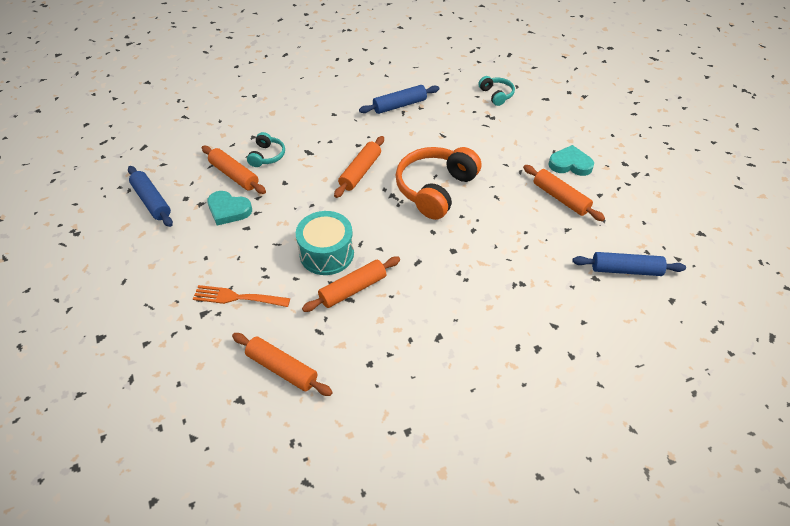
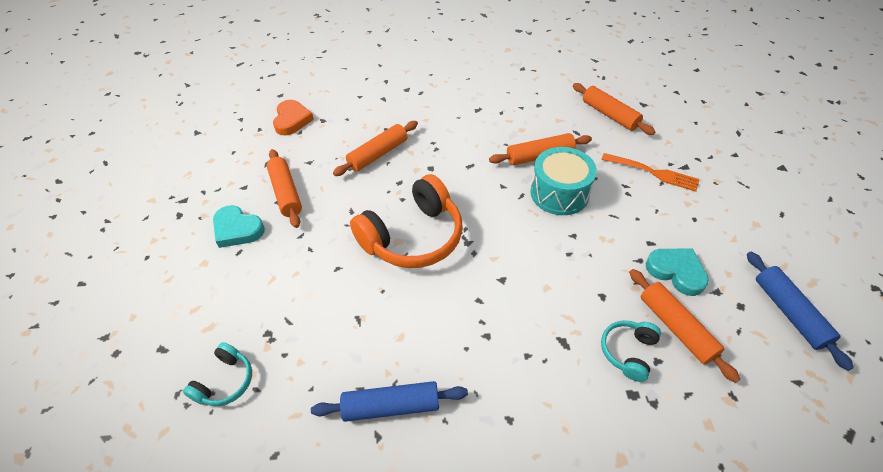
camera: 160 degrees left, 0 degrees up
orange rolling pin [334,136,384,198] -> orange rolling pin moved to [333,121,418,176]
turquoise headphones [478,76,515,106] -> turquoise headphones turned 150 degrees counterclockwise [183,342,252,406]
blue rolling pin [572,252,686,276] -> orange heart [273,100,314,135]

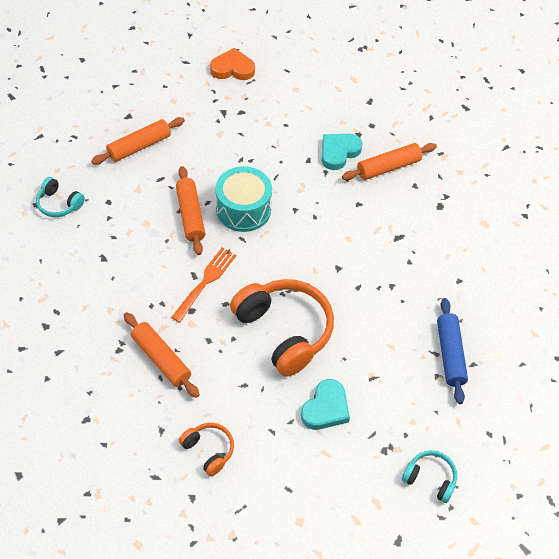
camera: 90 degrees left, 5 degrees up
turquoise heart [213,205,265,248] -> turquoise heart moved to [301,379,350,430]
orange rolling pin [267,149,302,228] -> orange headphones [179,423,234,476]
orange heart [273,100,314,135] -> orange heart moved to [210,48,255,80]
orange fork [601,153,700,192] -> orange fork moved to [171,248,236,323]
turquoise headphones [601,320,661,382] -> turquoise headphones moved to [36,177,85,217]
blue rolling pin [747,252,854,371] -> none

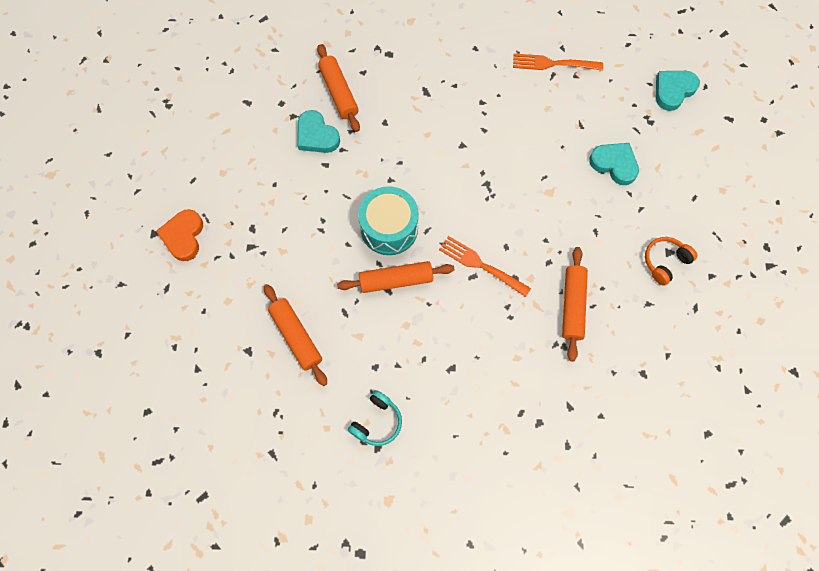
camera: 85 degrees left, 15 degrees up
orange rolling pin [124,312,200,398] -> orange rolling pin turned 45 degrees counterclockwise [562,247,588,362]
orange headphones [230,279,334,377] -> none
turquoise headphones [402,450,457,503] -> turquoise heart [656,71,700,111]
blue rolling pin [437,298,468,404] -> orange fork [513,53,603,71]

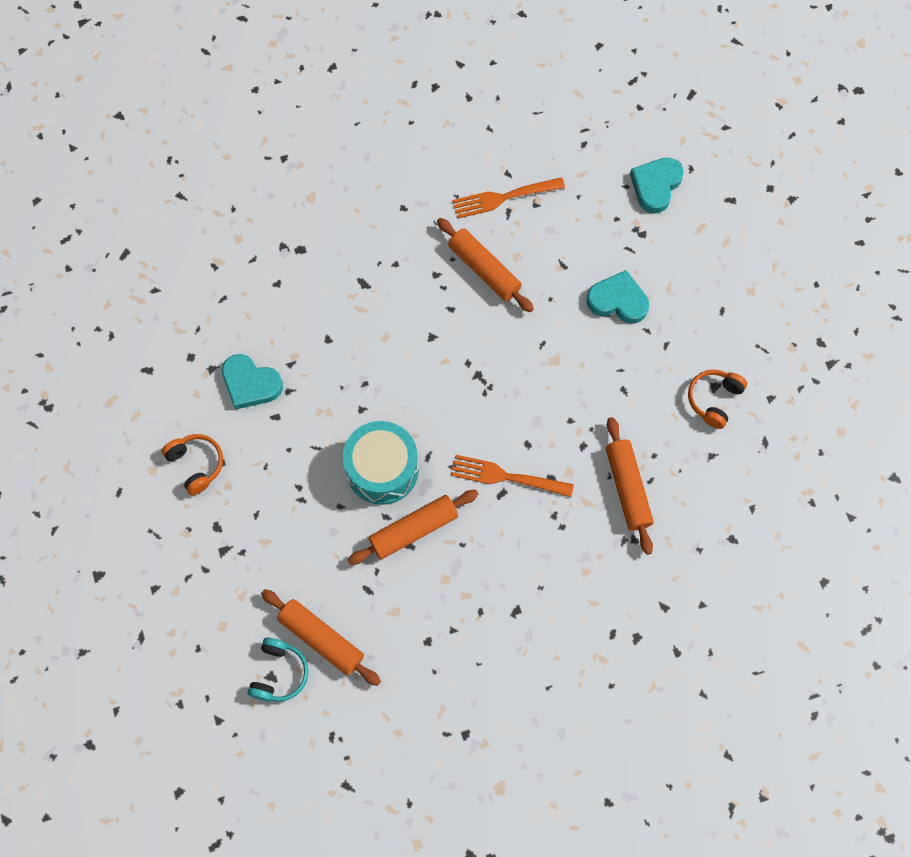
camera: 20 degrees left, 0 degrees up
orange heart [156,209,203,261] -> none
orange rolling pin [317,44,360,132] -> orange rolling pin moved to [437,218,534,312]
turquoise headphones [348,390,402,446] -> turquoise headphones moved to [248,638,309,702]
none -> orange headphones [162,434,223,495]

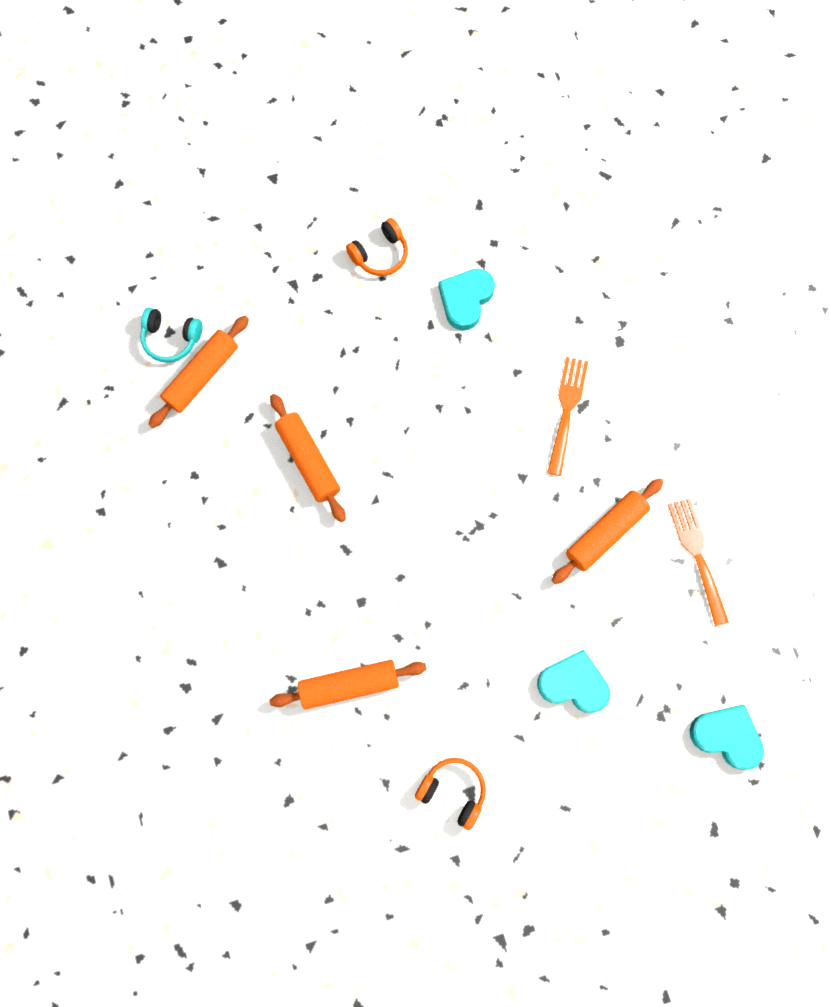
camera: 90 degrees right, 5 degrees up
turquoise drum [343,421,419,505] -> none
orange fork [451,455,574,497] -> orange fork moved to [547,357,588,476]
turquoise heart [587,270,649,324] -> turquoise heart turned 90 degrees counterclockwise [537,650,610,713]

